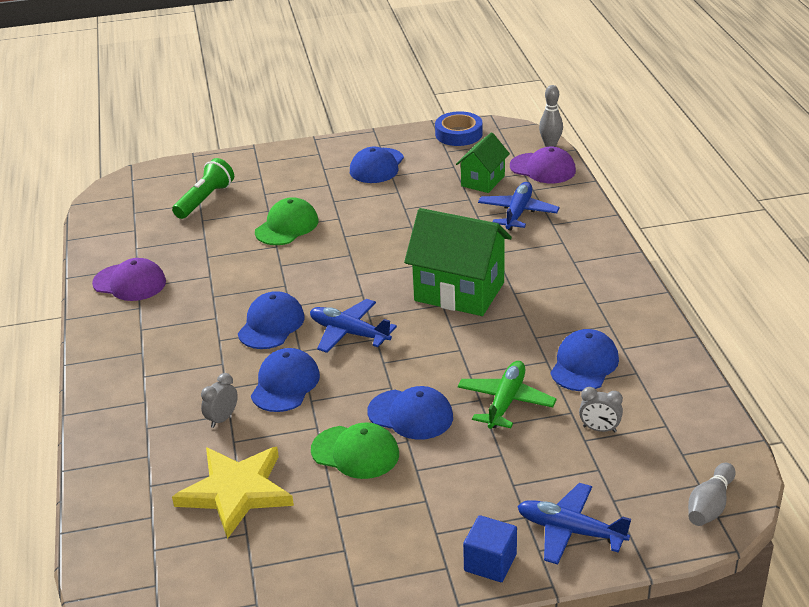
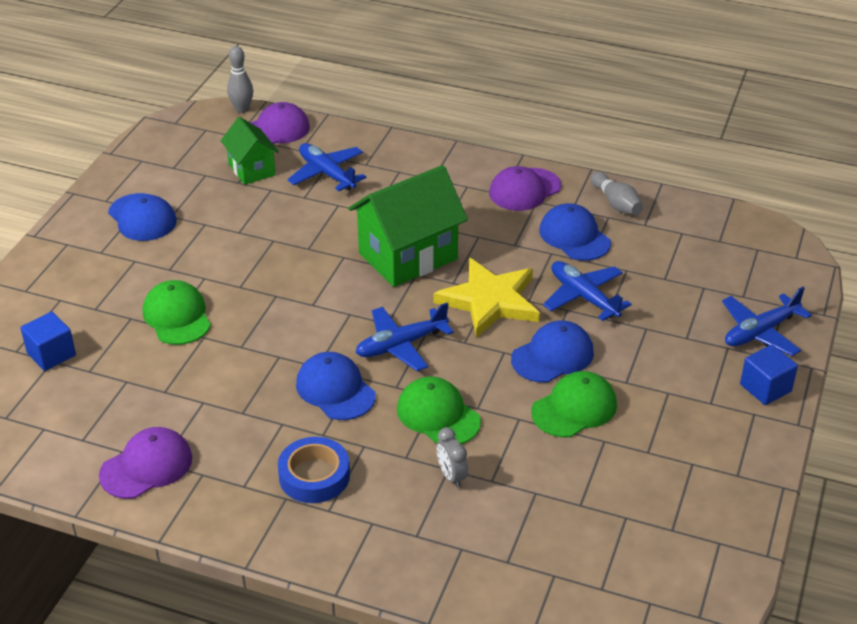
camera: 60 degrees left, 5 degrees up
green flashlight [172,158,234,219] -> blue cube [20,312,76,371]
yellow star [172,447,294,539] -> yellow star moved to [433,258,540,338]
blue cap [251,348,320,412] -> green cap [397,376,481,444]
blue tape [435,111,483,146] -> blue tape moved to [278,437,350,503]
green plane [458,361,557,429] -> blue plane [543,261,632,321]
grey clock [579,387,623,432] -> none
grey bowling pin [688,463,736,526] -> grey bowling pin moved to [591,172,643,215]
none -> purple cap [489,166,561,211]

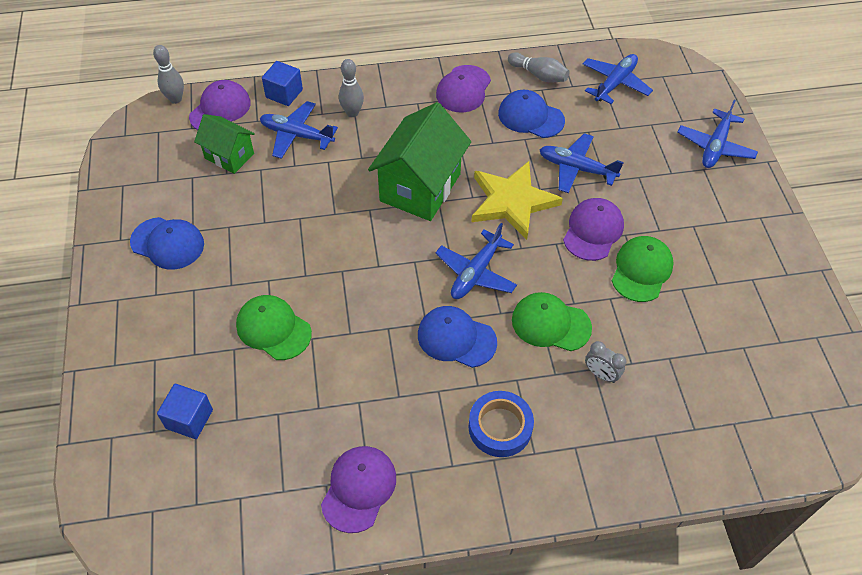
camera: 30 degrees left, 15 degrees up
blue cap [511,320,594,383] -> purple cap [563,198,624,261]
blue cube [740,345,798,405] -> blue cube moved to [262,61,303,106]
none -> grey bowling pin [339,59,364,117]
none -> blue plane [583,54,653,104]

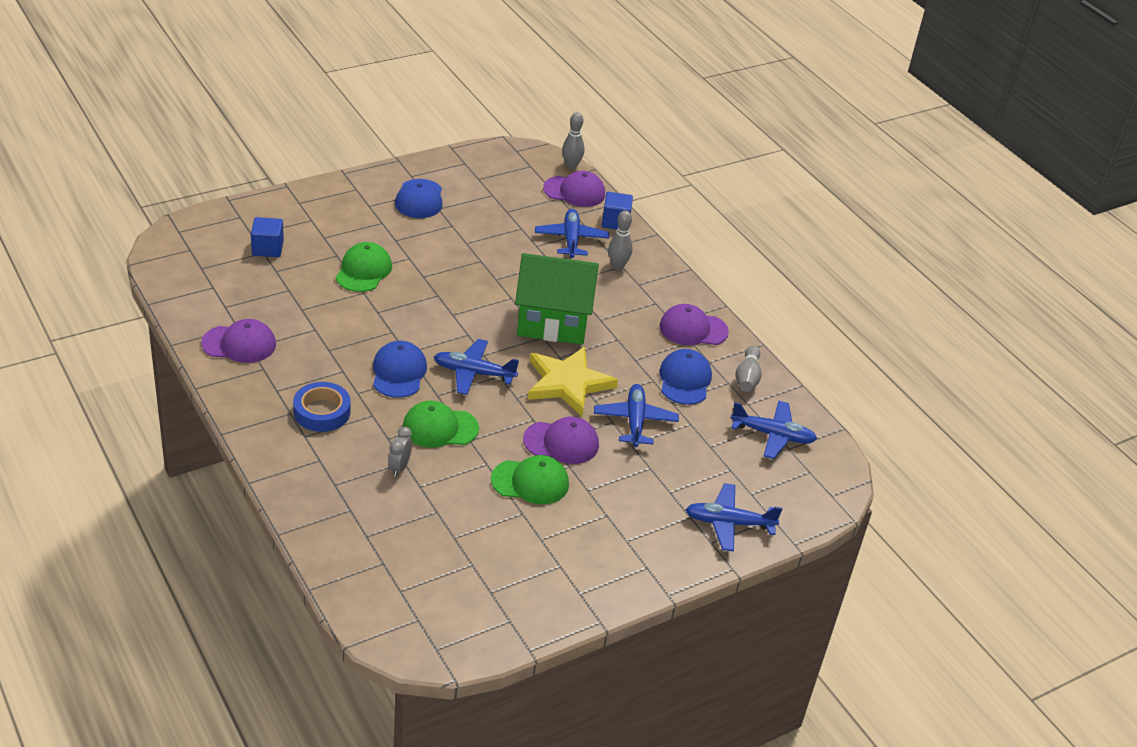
camera: 65 degrees right, 15 degrees down
green house [194,114,255,174] -> none
green cap [512,292,592,351] -> green cap turned 90 degrees counterclockwise [402,401,479,448]

